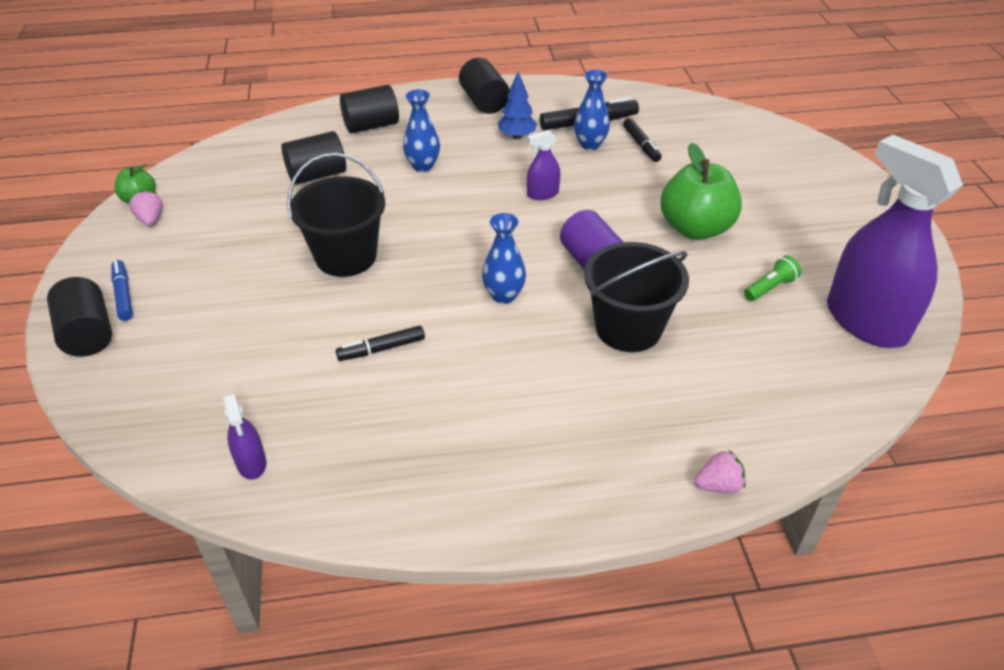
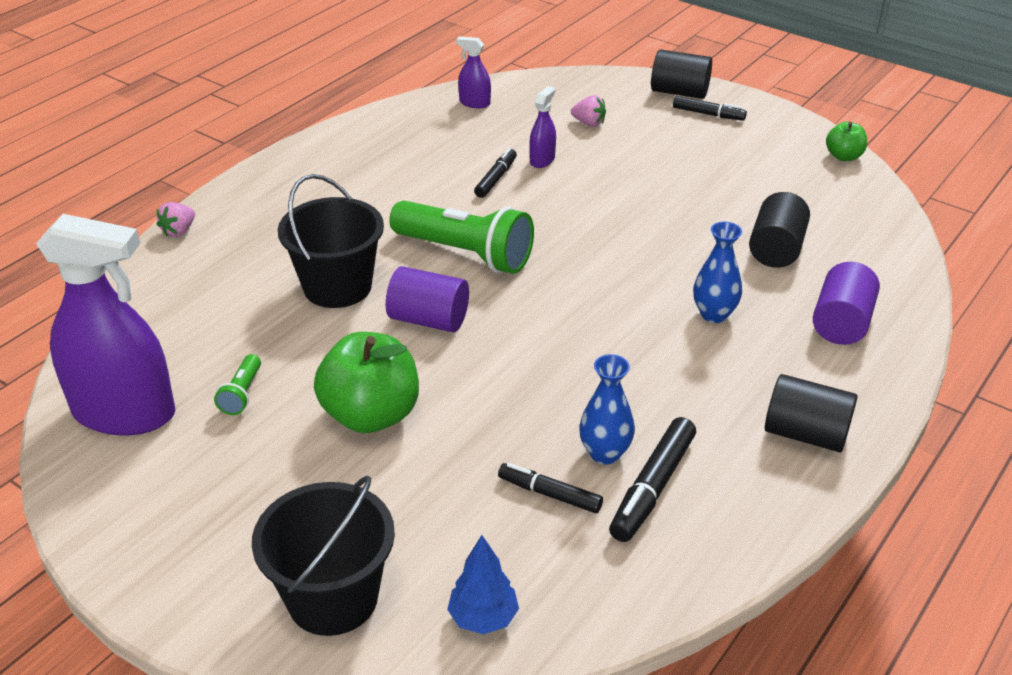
camera: 135 degrees right, 5 degrees down
blue marker [112,260,133,321] -> black marker [673,96,747,121]
pink strawberry [129,190,163,226] -> pink strawberry moved to [571,95,606,126]
black bucket [287,153,385,277] -> black bucket moved to [252,475,395,636]
black cylinder [340,85,399,133] -> purple cylinder [813,262,880,345]
blue vase [482,213,526,304] -> green flashlight [389,201,534,274]
blue tree [498,72,537,139] -> blue tree moved to [447,535,519,634]
purple spray bottle [527,130,561,200] -> purple spray bottle moved to [529,86,556,168]

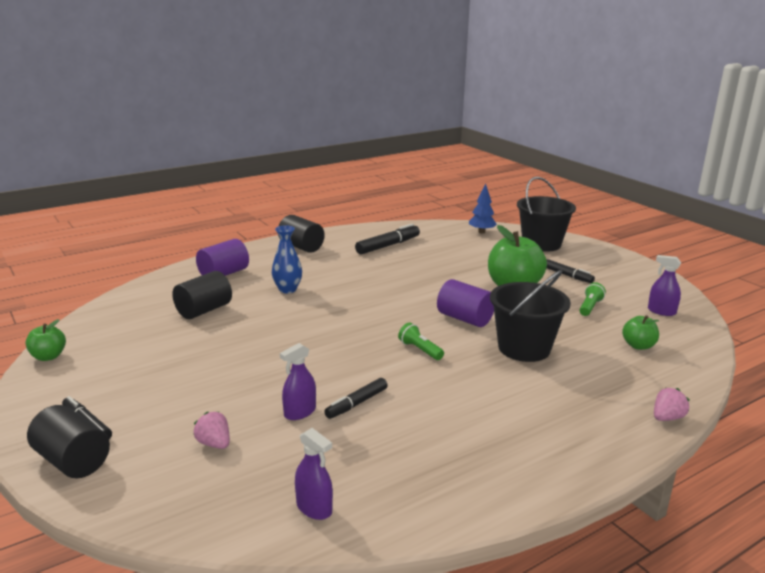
camera: 160 degrees left, 15 degrees down
purple spray bottle [36,214,175,436] -> purple spray bottle [648,255,681,316], size x0.43
green flashlight [389,201,534,274] -> green flashlight [398,322,444,360], size x0.44
black marker [498,463,603,513] -> black marker moved to [546,259,595,283]
blue vase [579,354,635,465] -> none
none -> green apple [622,315,659,350]

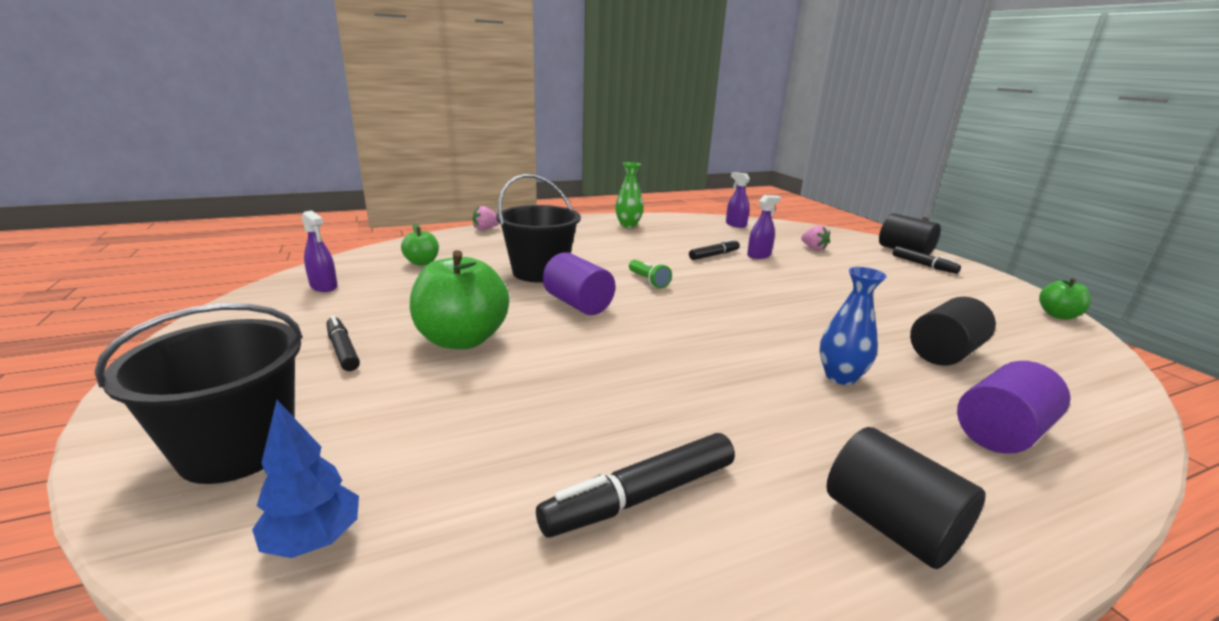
camera: 170 degrees left, 0 degrees up
green flashlight [579,282,606,316] -> none
none -> green vase [615,162,644,228]

